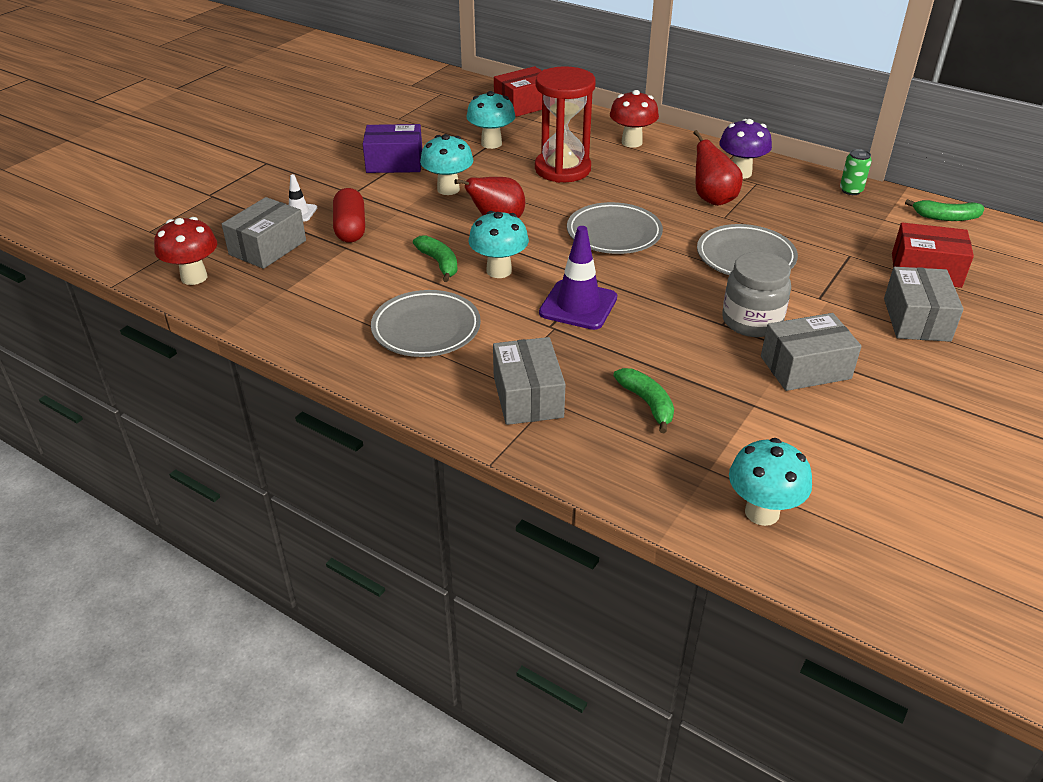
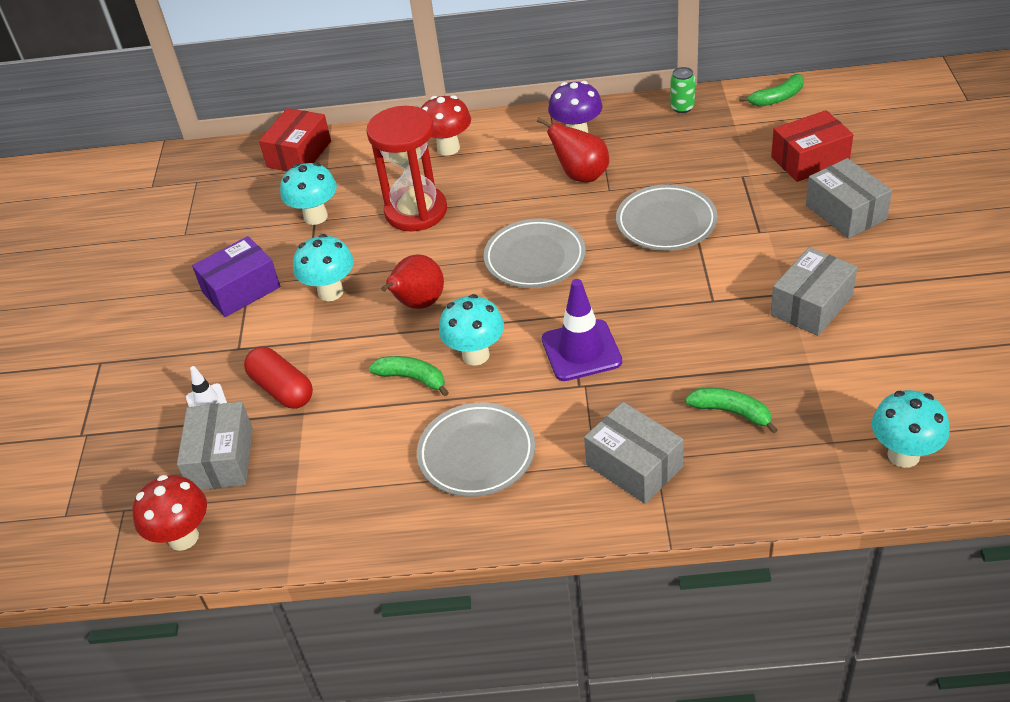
camera: 30 degrees left, 5 degrees up
grey jar [722,252,791,337] -> none

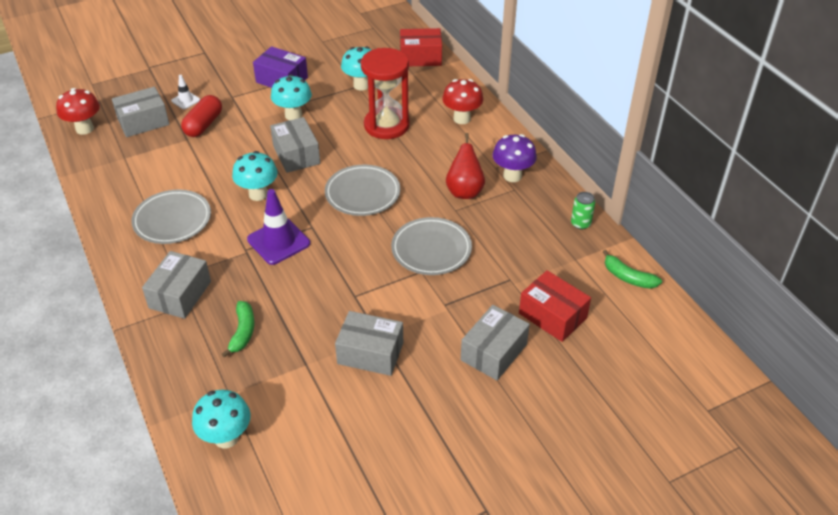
camera: 60 degrees right, 0 degrees up
green banana [369,356,449,396] -> none
red pear [381,255,444,309] -> grey box [270,117,320,173]

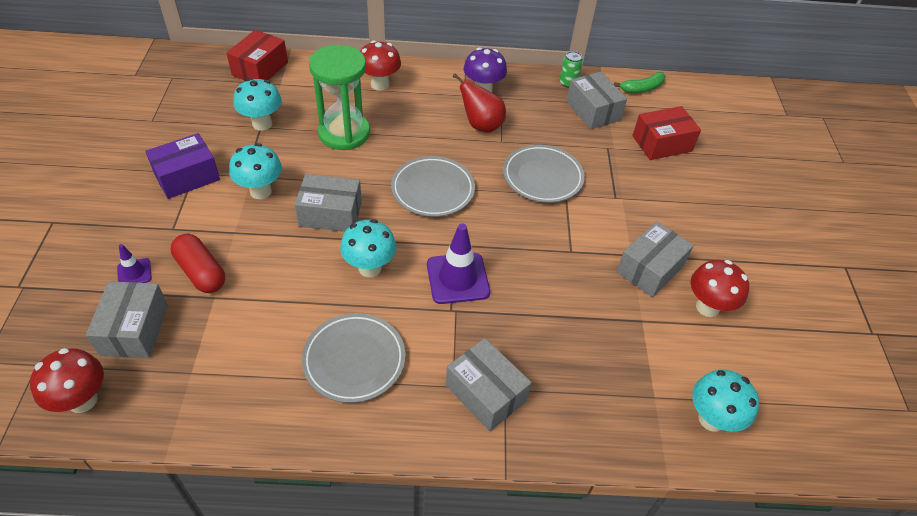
camera: 65 degrees left, 5 degrees up
white traffic cone [171,75,200,109] -> purple traffic cone [117,244,152,283]
green banana [222,301,255,358] -> none
red hourglass [361,48,410,139] -> green hourglass [309,45,370,150]
grey box [461,305,530,380] -> grey box moved to [566,72,627,129]
none -> red mushroom [690,260,749,317]

